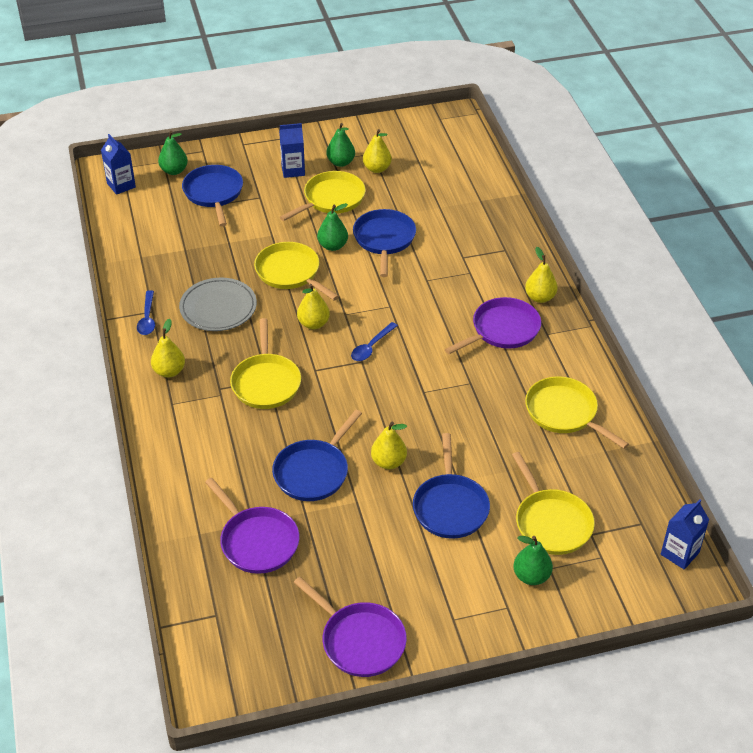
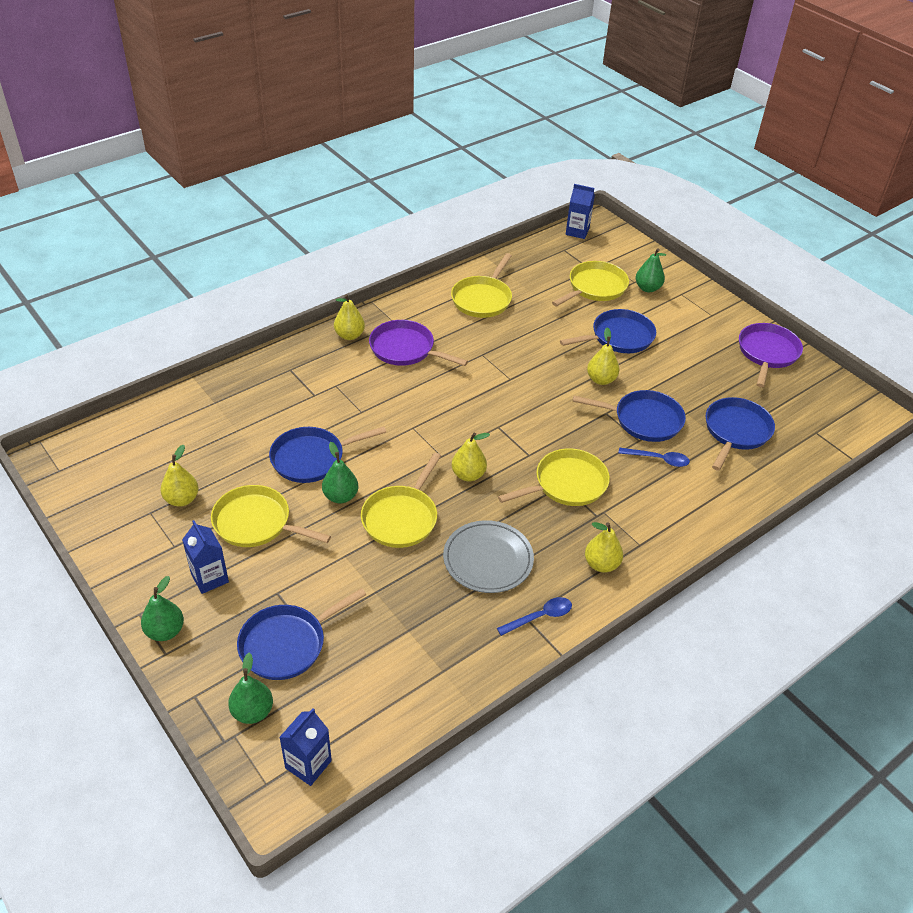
camera: 115 degrees left, 0 degrees up
purple pan [205,478,300,574] -> blue pan [705,397,775,471]
green pear [326,123,355,167] -> green pear moved to [141,576,184,641]
blue spoon [351,322,398,361] -> blue spoon moved to [618,447,690,467]

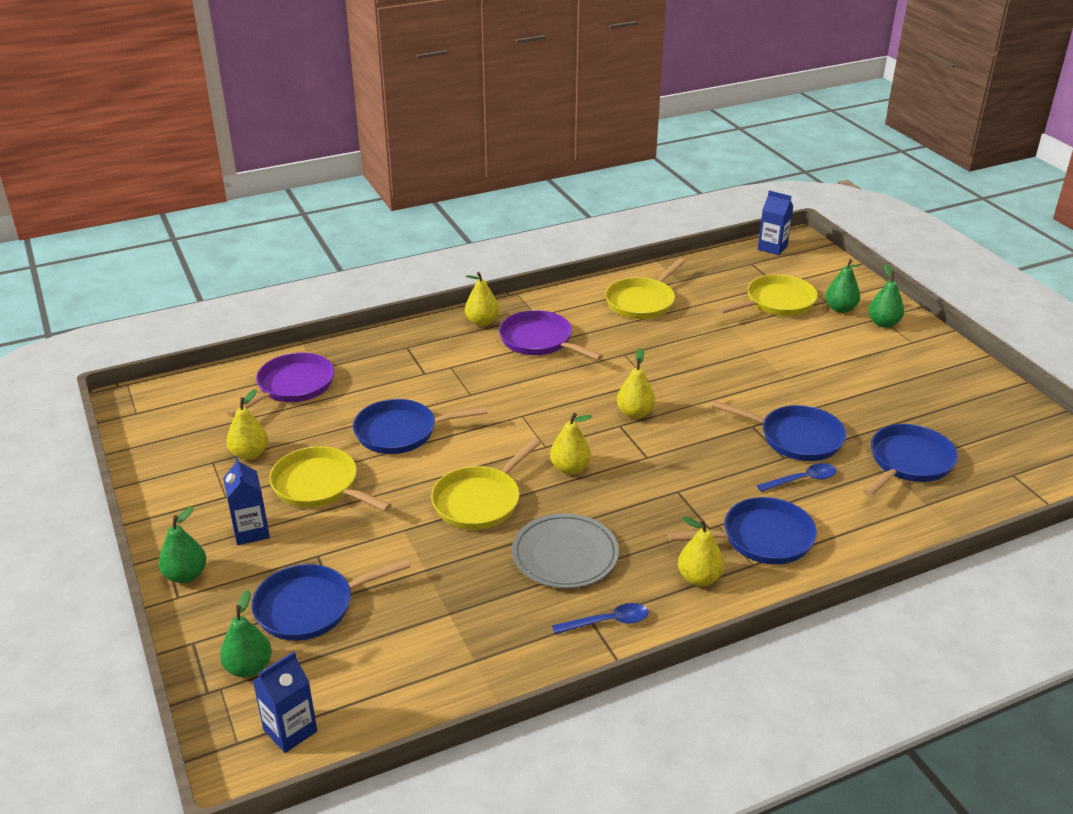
camera: 15 degrees right, 10 degrees down
green pear [322,442,358,504] -> green pear moved to [868,263,904,328]
yellow pan [498,449,610,506] -> none
blue pan [560,309,656,353] -> blue pan moved to [668,497,817,565]
yellow pear [587,327,620,385] -> yellow pear moved to [617,348,655,419]
blue spoon [618,447,690,467] -> blue spoon turned 45 degrees counterclockwise [757,463,837,492]
purple pan [739,323,803,387] -> purple pan moved to [227,352,335,417]

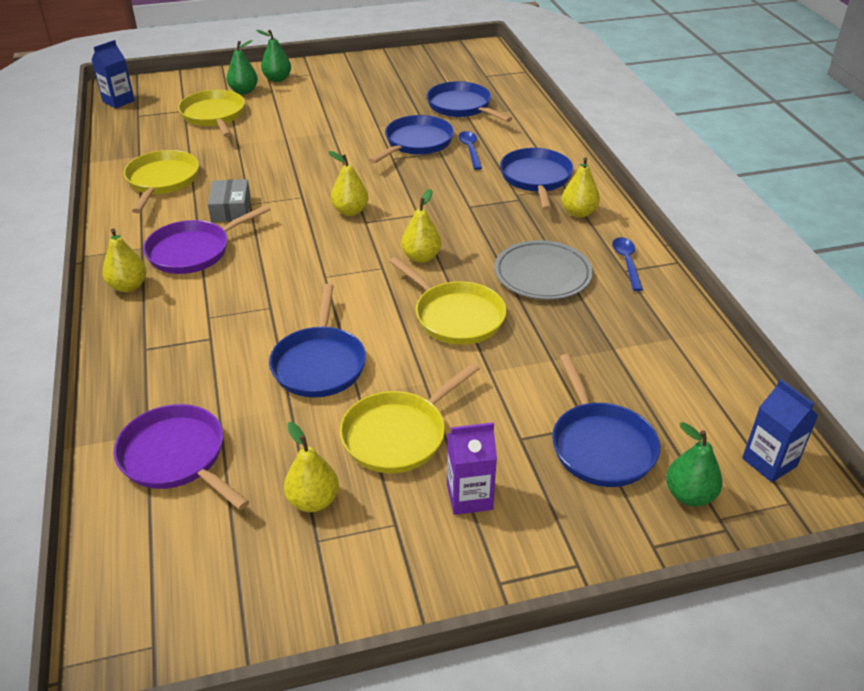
camera: 80 degrees left, 5 degrees up
green pear [159,506,206,583] -> none
blue carton [223,456,270,545] -> purple carton [447,422,497,515]
yellow pan [605,258,686,319] -> yellow pan turned 135 degrees counterclockwise [124,150,199,213]
none -> grey box [208,179,251,222]

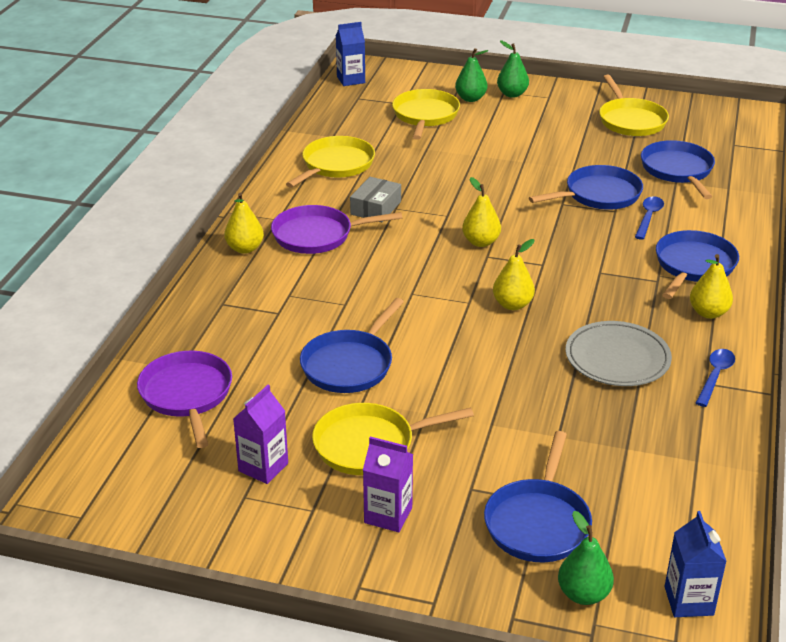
camera: 30 degrees right, 5 degrees down
yellow pear [284,422,339,512] -> purple carton [233,385,288,484]
yellow pan [389,257,506,345] -> yellow pan moved to [599,75,669,136]

